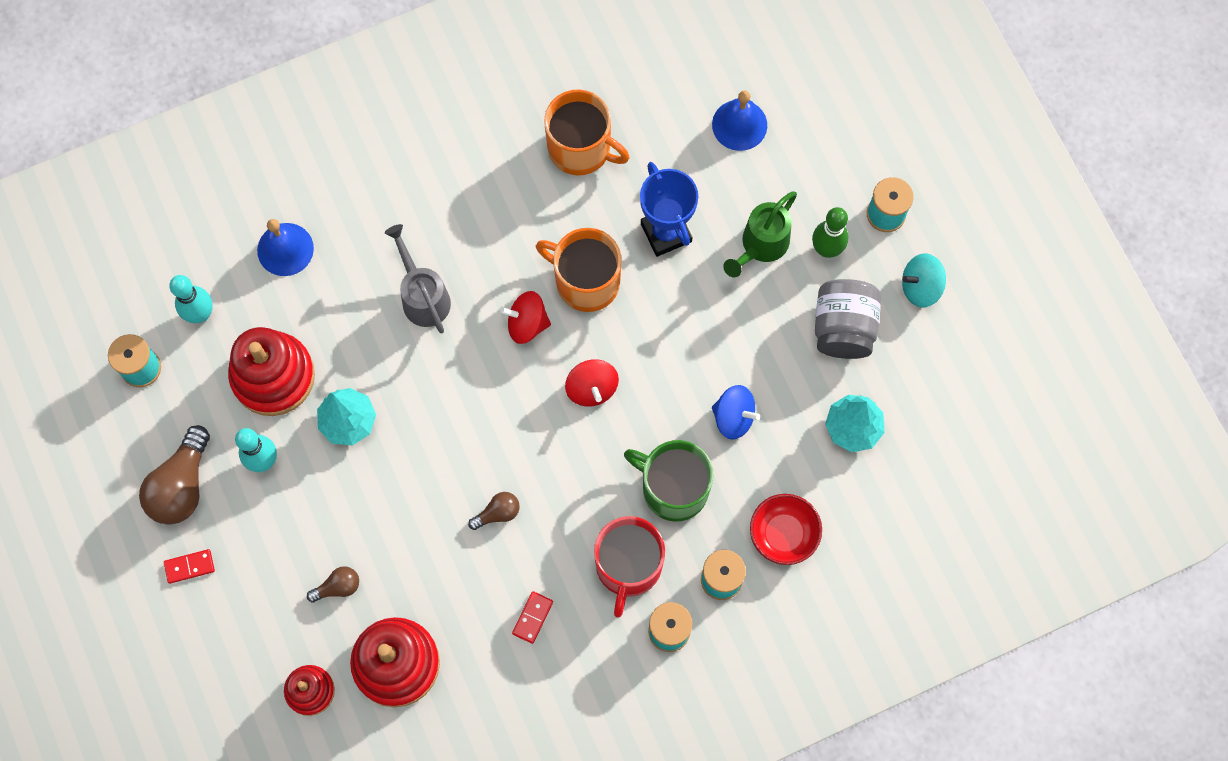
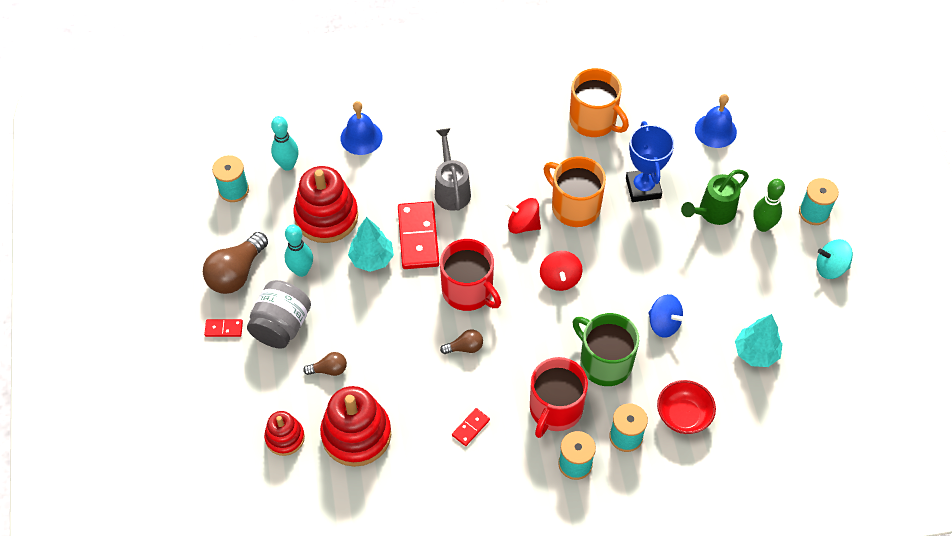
camera: 15 degrees right, 15 degrees down
grey jar [815,279,881,359] -> grey jar moved to [247,280,311,349]
none -> red domino [398,201,439,269]
none -> red mug [440,239,501,311]

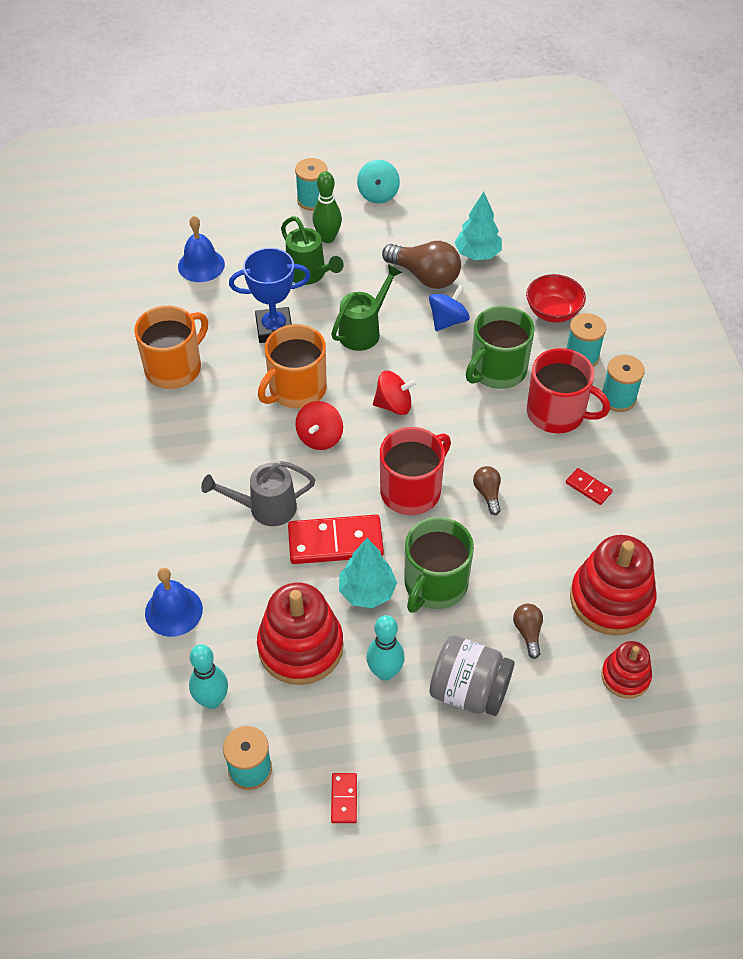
camera: 90 degrees left, 5 degrees down
brown light bulb [203,232,268,294] -> brown light bulb moved to [382,241,461,289]
red domino [204,319,243,337] -> red domino moved to [331,773,357,823]
none -> green watering can [331,264,402,351]
none -> green mug [404,517,474,613]

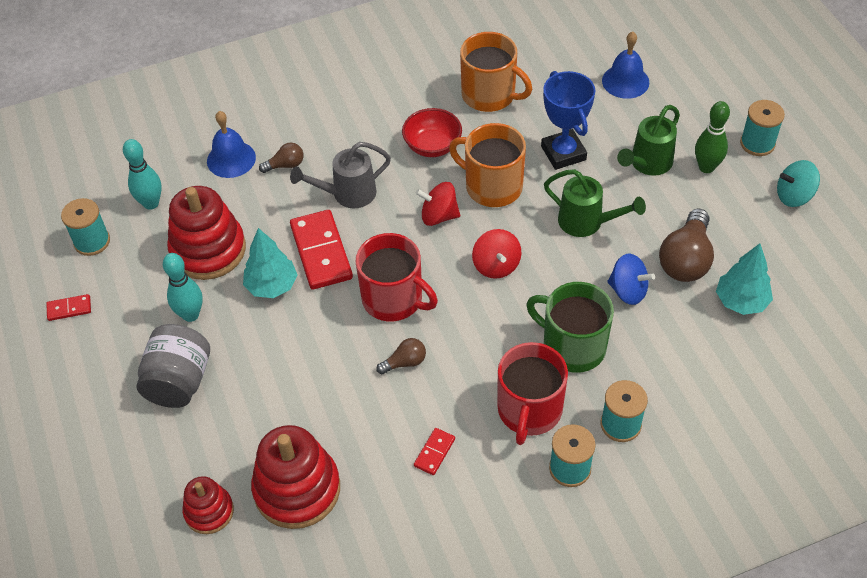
camera: 80 degrees right, 0 degrees up
grey watering can [201,461,315,526] -> grey watering can turned 90 degrees counterclockwise [290,142,391,208]
green mug [404,517,474,613] -> none
brown light bulb [513,604,543,659] -> brown light bulb moved to [259,143,304,173]
red bowl [526,274,586,322] -> red bowl moved to [402,108,462,157]

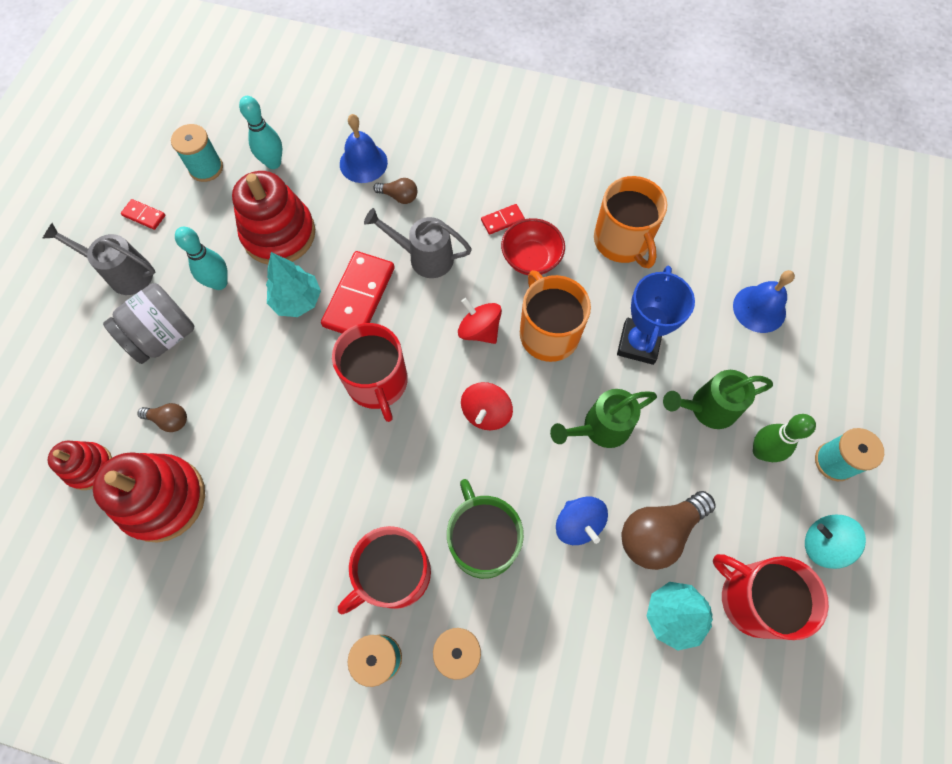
camera: 35 degrees right, 15 degrees up
brown light bulb [376,338,426,374] -> brown light bulb moved to [137,403,187,432]
red domino [414,428,455,475] -> red domino moved to [481,204,525,235]
green watering can [544,169,646,237] -> green watering can turned 90 degrees clockwise [550,389,657,448]
none -> grey watering can [42,223,155,295]
none -> red mug [713,554,829,640]

